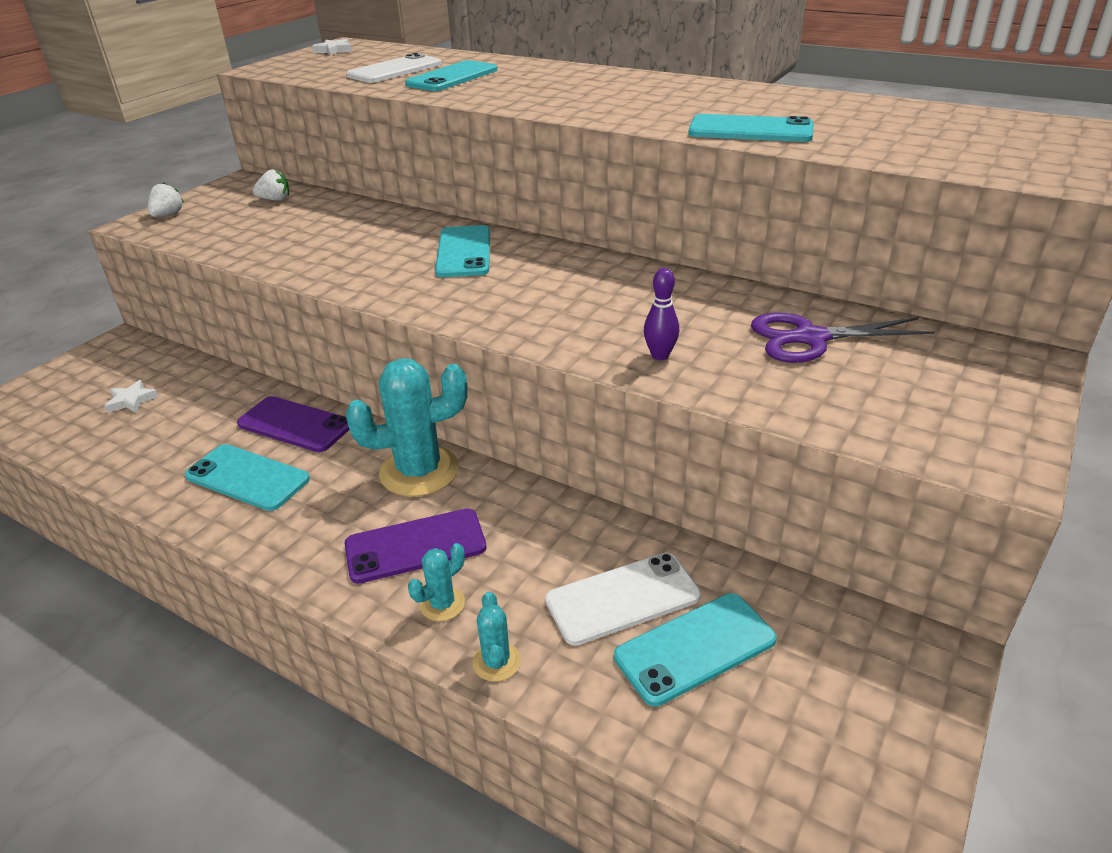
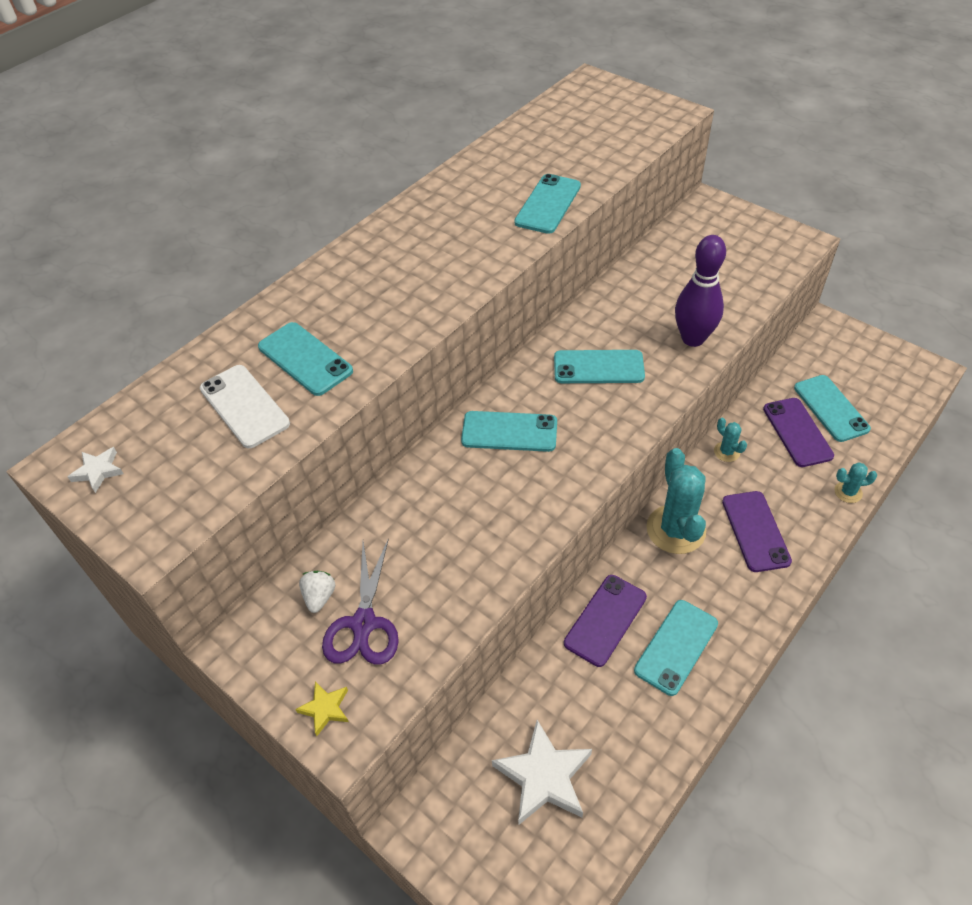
camera: 80 degrees left, 15 degrees up
white star [104,380,159,413] -> white star [492,720,592,825], size x2.03
white strawberry [148,182,184,217] -> yellow star [295,681,349,736]
turquoise cactus [408,543,465,621] -> turquoise cactus moved to [714,418,747,462]
white phone [545,553,701,646] -> purple phone [763,398,834,467]
purple bowling pin [644,268,679,360] -> purple bowling pin [675,235,726,347], size x2.04
purple scissors [751,313,935,363] -> purple scissors moved to [322,538,399,665]
none -> turquoise phone [554,350,645,383]

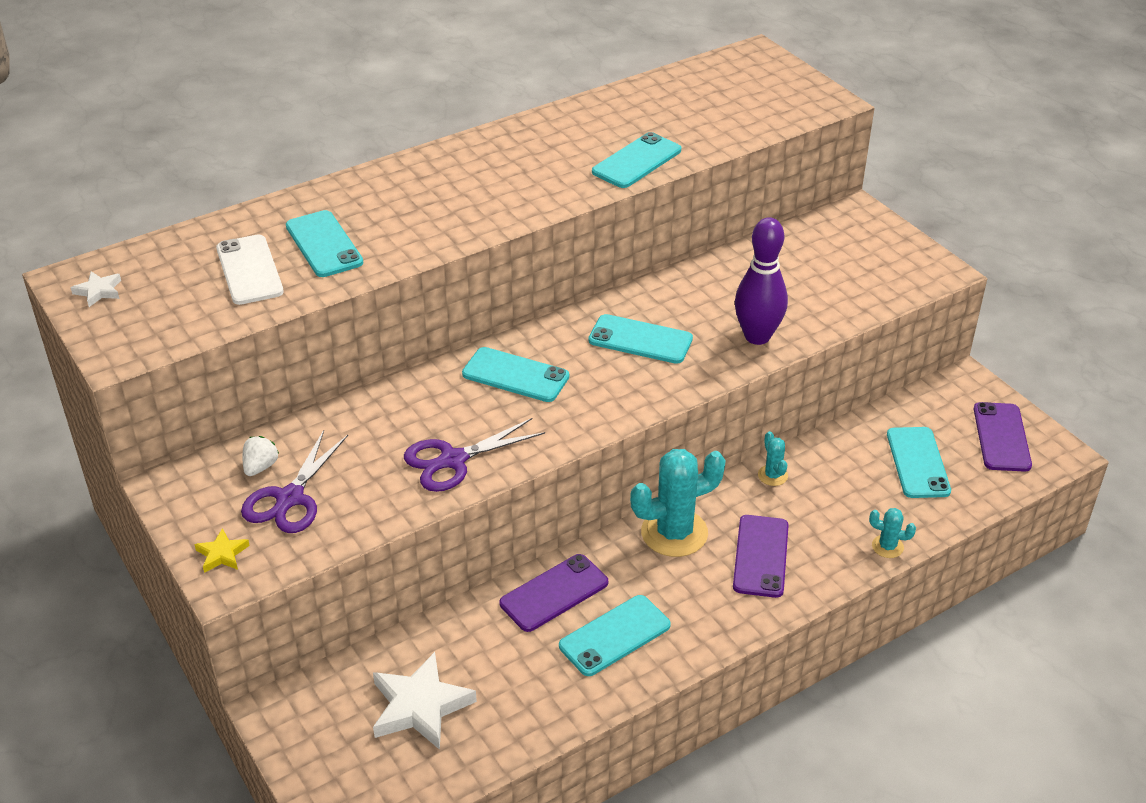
camera: 15 degrees right, 10 degrees down
turquoise cactus [646,448,706,554] -> turquoise cactus turned 60 degrees clockwise [630,449,726,557]
purple phone [763,398,834,467] -> purple phone moved to [974,402,1032,472]
none -> purple scissors [404,418,545,492]

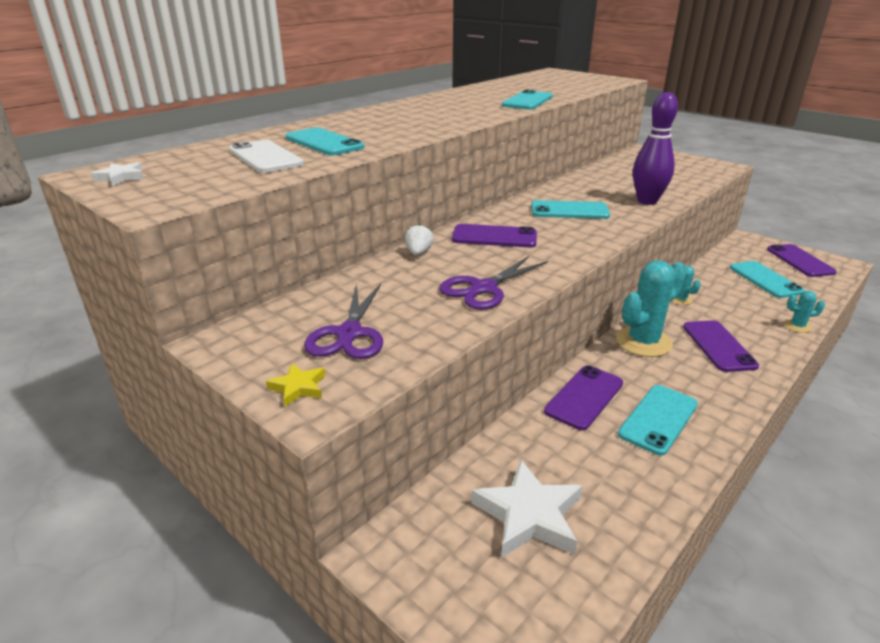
camera: 15 degrees left, 10 degrees down
white strawberry [242,436,279,476] -> white strawberry moved to [405,224,434,256]
turquoise phone [462,347,569,402] -> purple phone [452,224,537,248]

